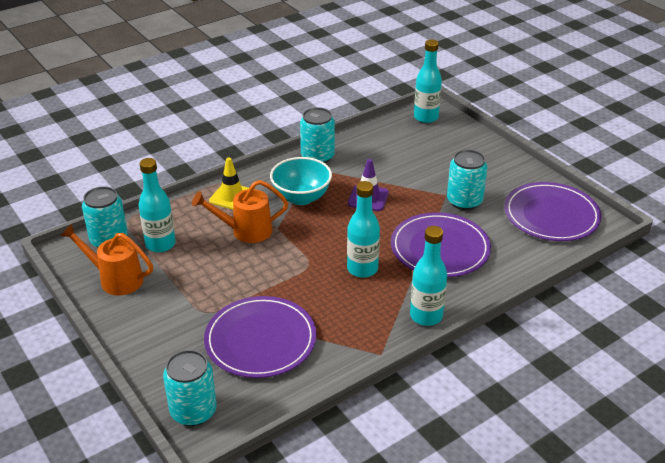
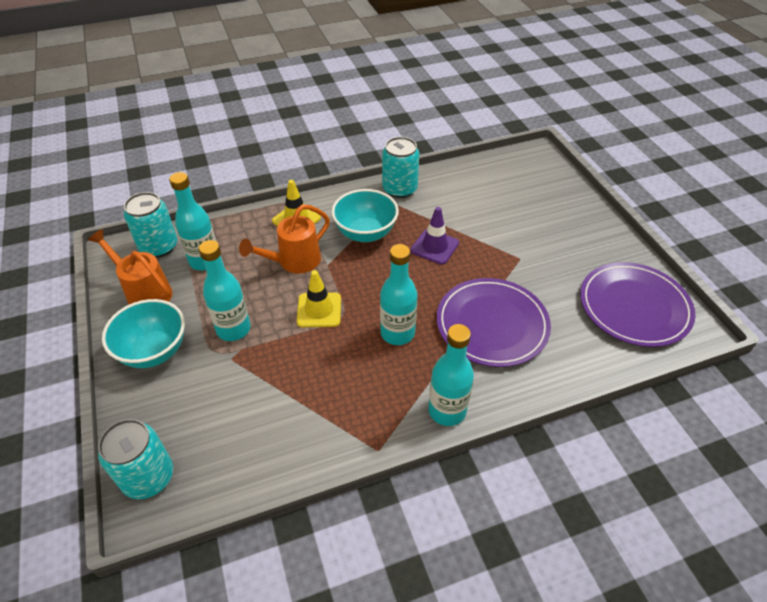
camera: 15 degrees right, 10 degrees up
orange watering can [192,180,288,243] -> orange watering can turned 45 degrees counterclockwise [239,204,330,274]
purple plate [204,296,316,378] -> none
turquoise bottle [414,40,442,123] -> turquoise bottle moved to [199,240,251,341]
turquoise can [447,150,488,210] -> none
none -> turquoise bowl [102,299,185,368]
none -> yellow traffic cone [297,270,341,327]

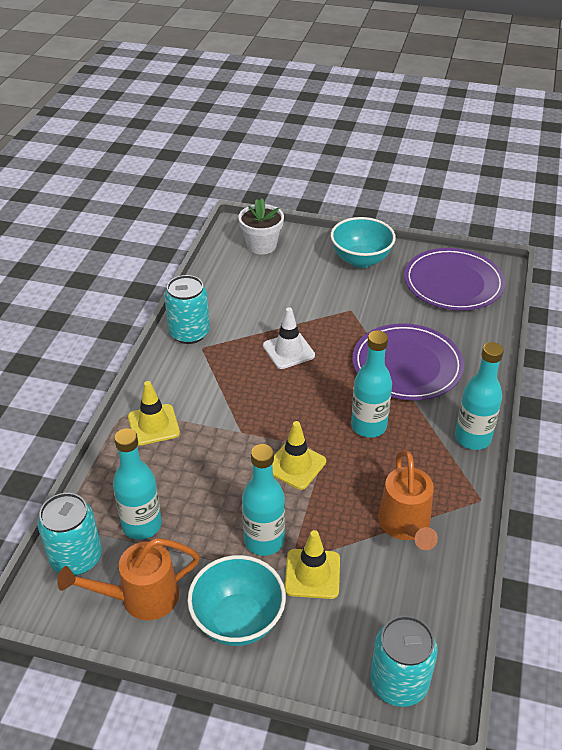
camera: 55 degrees left, 5 degrees down
orange watering can [239,204,330,274] -> orange watering can moved to [378,450,438,550]
turquoise bowl [332,189,399,242] -> turquoise bowl moved to [331,217,396,268]
purple traffic cone [411,207,459,265] -> white traffic cone [263,307,315,369]
none -> white flower pot [238,198,284,254]
none -> yellow traffic cone [285,530,340,599]

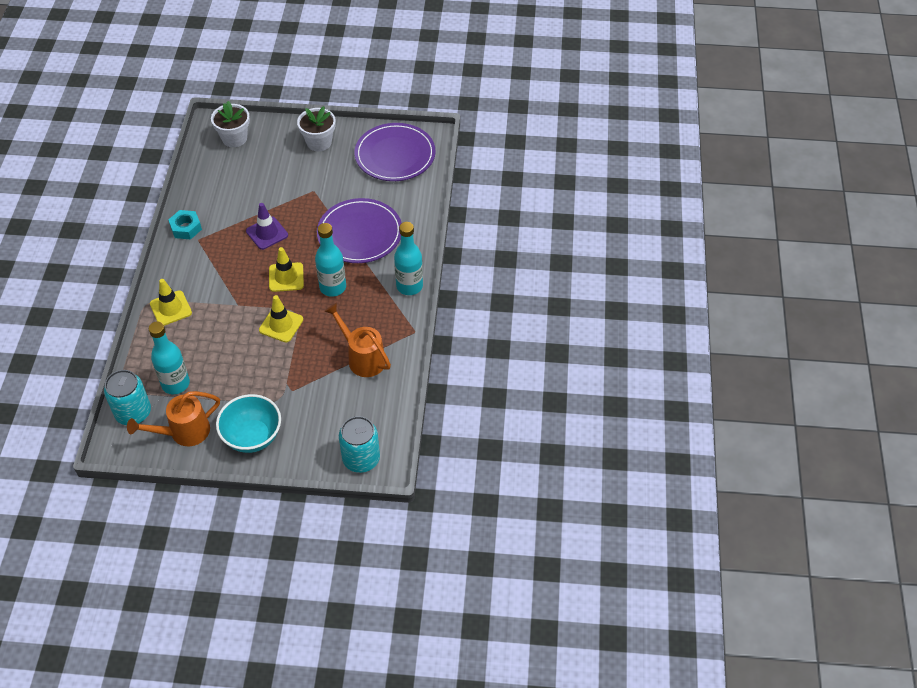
camera: 10 degrees left, 10 degrees up
turquoise can [164,275,210,344] -> turquoise nut [168,210,202,239]
turquoise bottle [242,444,285,556] -> none
white traffic cone [263,307,315,369] -> purple traffic cone [246,203,288,250]
yellow traffic cone [285,530,340,599] -> yellow traffic cone moved to [269,247,304,292]
turquoise bowl [331,217,396,268] -> white flower pot [297,106,336,151]
orange watering can [378,450,438,550] -> orange watering can turned 150 degrees clockwise [324,303,391,377]

